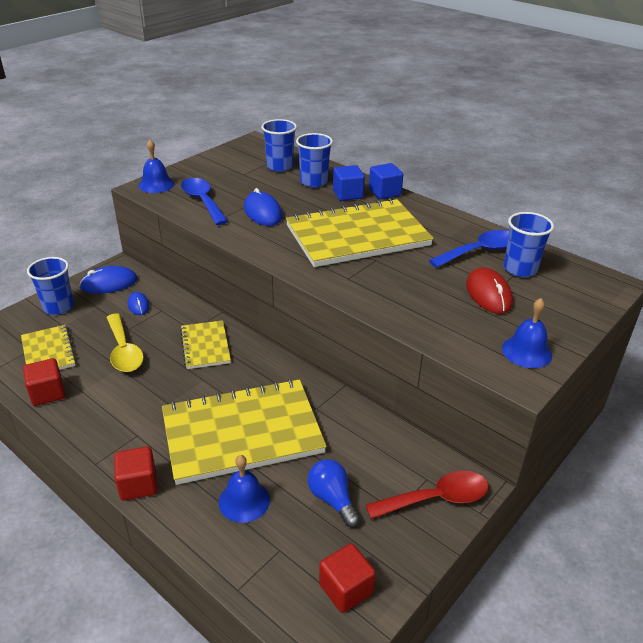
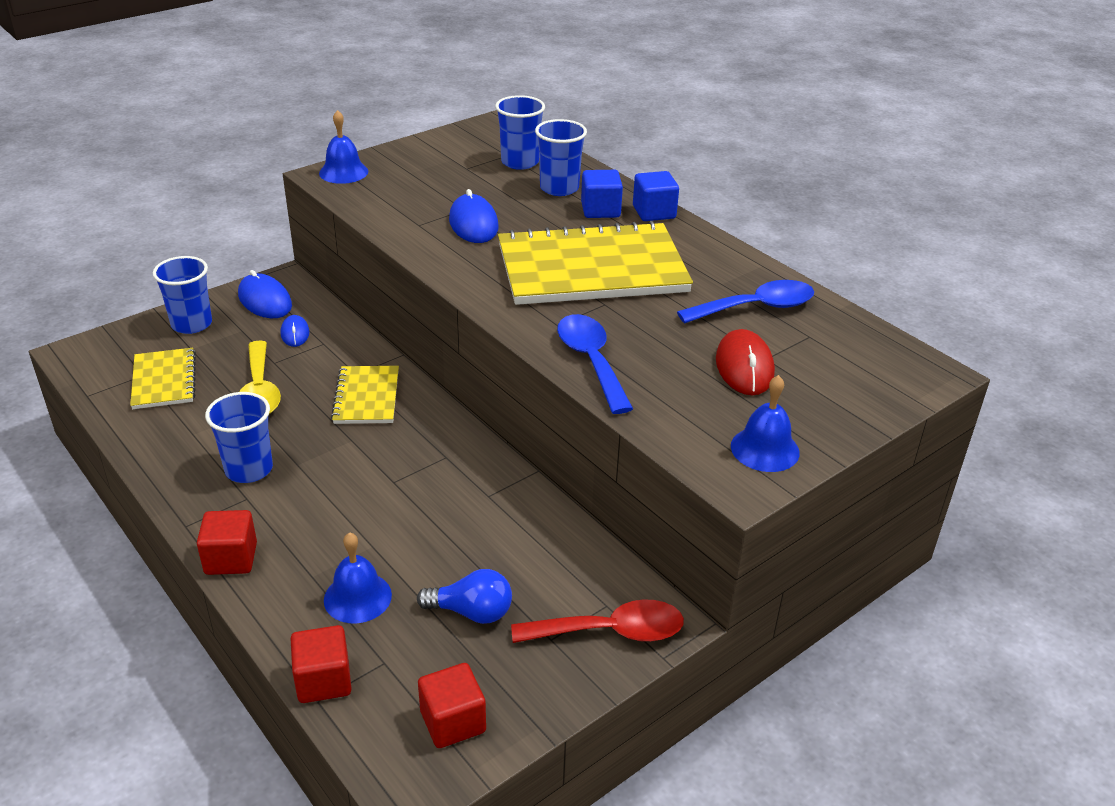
camera: 10 degrees right, 0 degrees up
red cube [23,358,65,406] -> red cube moved to [291,625,352,703]
blue mouse [79,266,138,294] -> blue mouse turned 60 degrees clockwise [238,270,292,318]
yellow notebook [162,379,327,485] -> none
blue spoon [181,178,228,225] -> blue spoon moved to [557,314,633,414]
blue light bulb [308,459,360,527] -> blue light bulb turned 120 degrees clockwise [417,569,512,624]
blue cup [504,212,554,277] -> blue cup moved to [205,392,273,483]

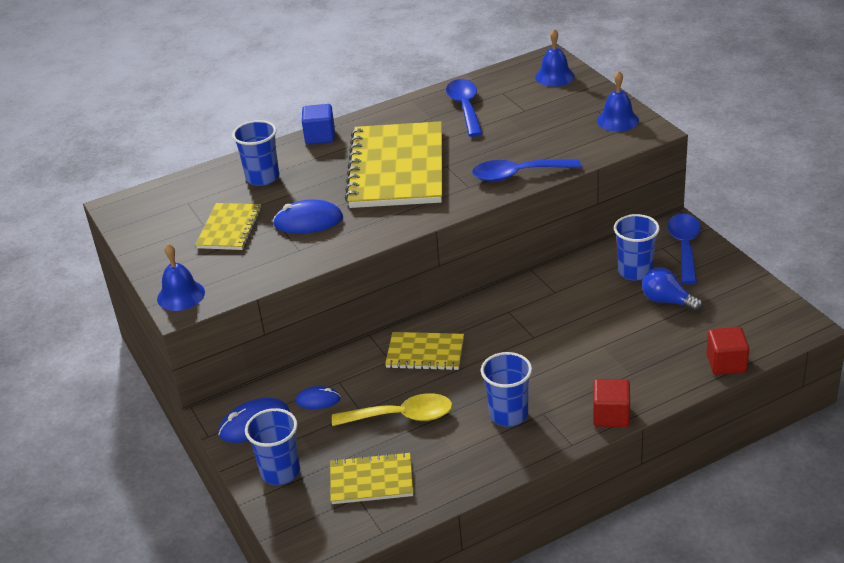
camera: 75 degrees left, 0 degrees up
blue bell [324,532,392,623] -> blue bell moved to [535,29,575,87]
blue light bulb [417,569,512,624] -> blue light bulb turned 75 degrees counterclockwise [642,267,703,312]
red cube [418,663,486,748] -> none
blue cup [495,95,545,170] -> blue cup moved to [614,214,660,281]
red spoon [511,599,684,643] -> blue spoon [667,213,701,284]
blue cube [581,170,623,218] -> none
red mouse [716,329,775,395] -> none
none -> yellow notebook [195,203,262,250]

